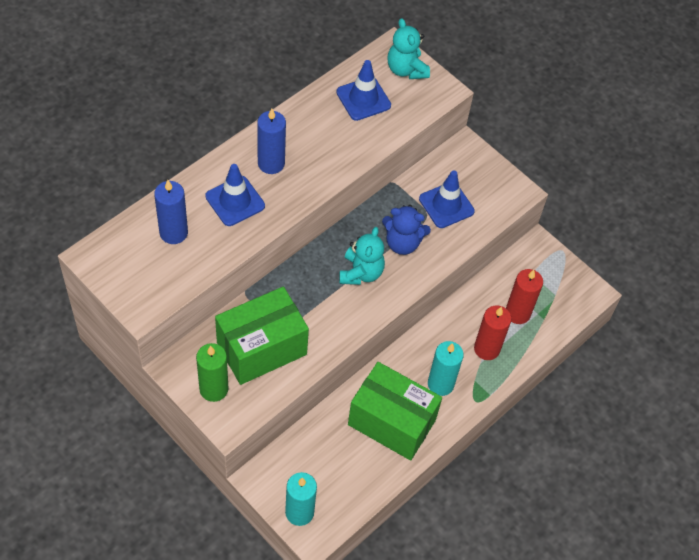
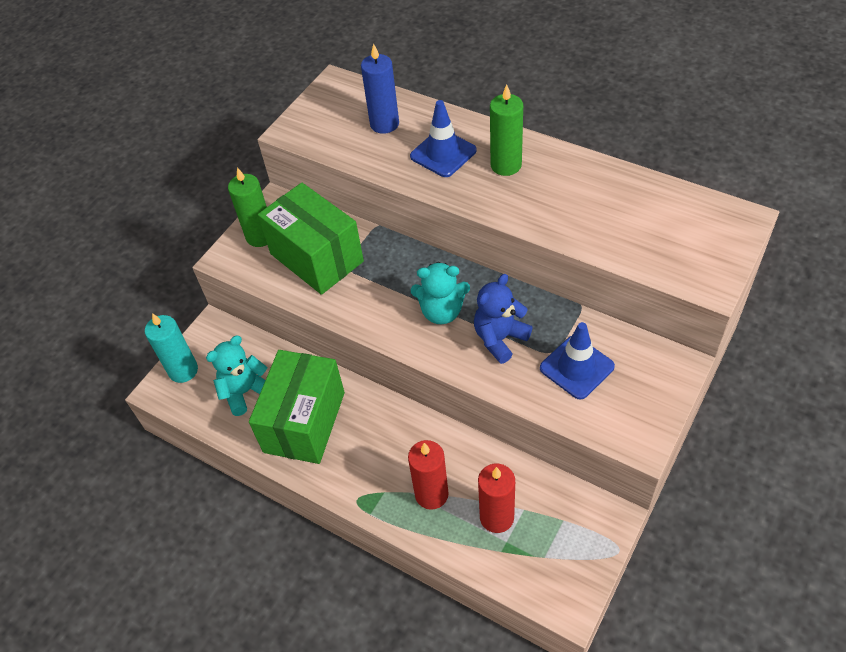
camera: 85 degrees right, 5 degrees down
blue candle [257,109,286,174] -> green candle [490,84,523,176]
blue traffic cone [336,60,391,121] -> none
blue teddy bear [382,205,431,255] -> blue teddy bear turned 45 degrees clockwise [474,274,533,364]
turquoise teddy bear [388,18,430,79] -> turquoise teddy bear moved to [206,336,268,416]
turquoise candle [428,341,464,396] -> none

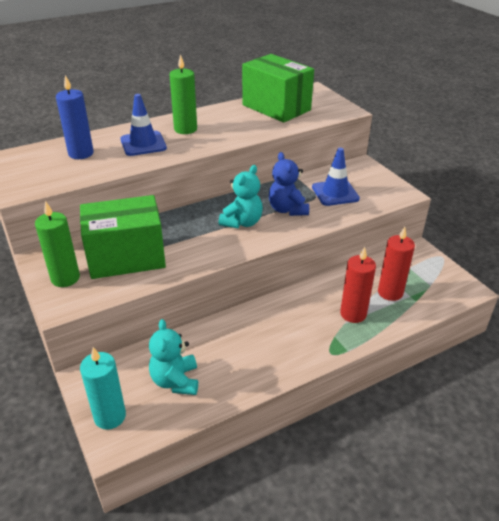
camera: 65 degrees left, 15 degrees down
green box [249,350,345,464] -> green box moved to [242,54,314,123]

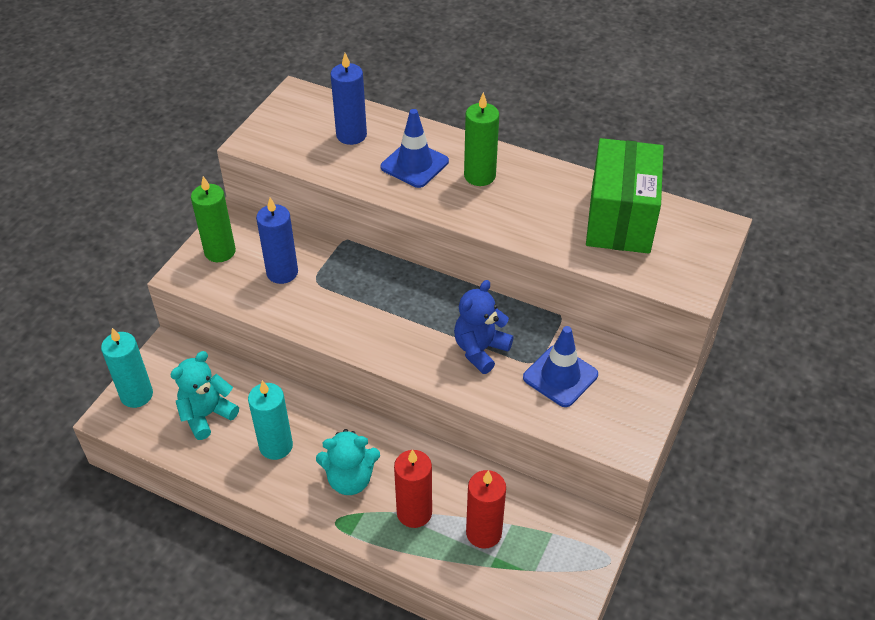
camera: 55 degrees right, 10 degrees up
green box [80,195,166,279] -> blue candle [256,197,298,284]
turquoise teddy bear [219,165,263,229] -> turquoise teddy bear moved to [316,429,380,495]
none -> turquoise candle [248,380,293,460]

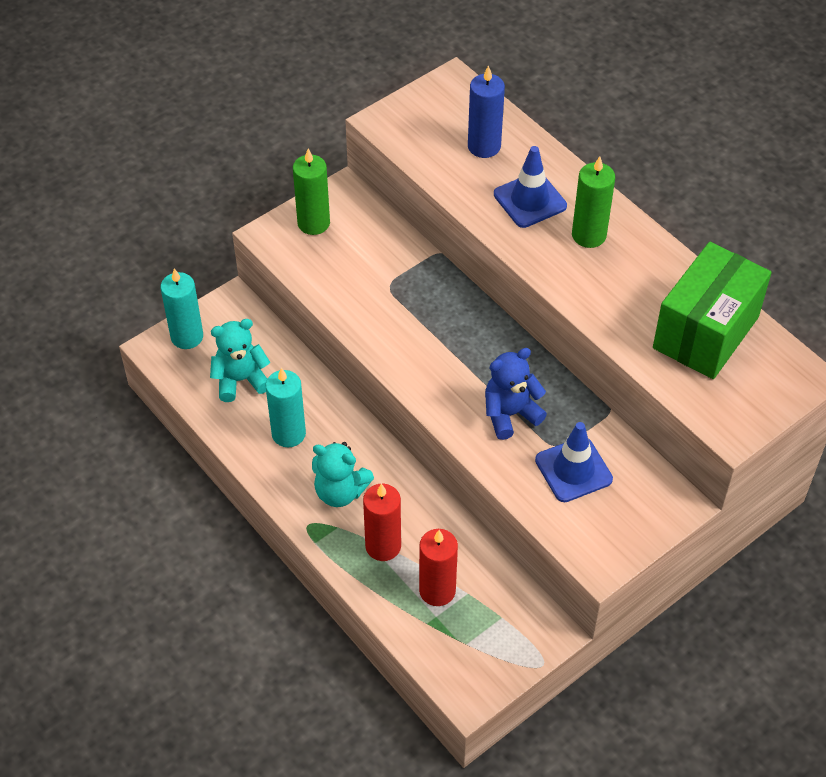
camera: 25 degrees right, 5 degrees up
blue candle [256,197,298,284] -> none

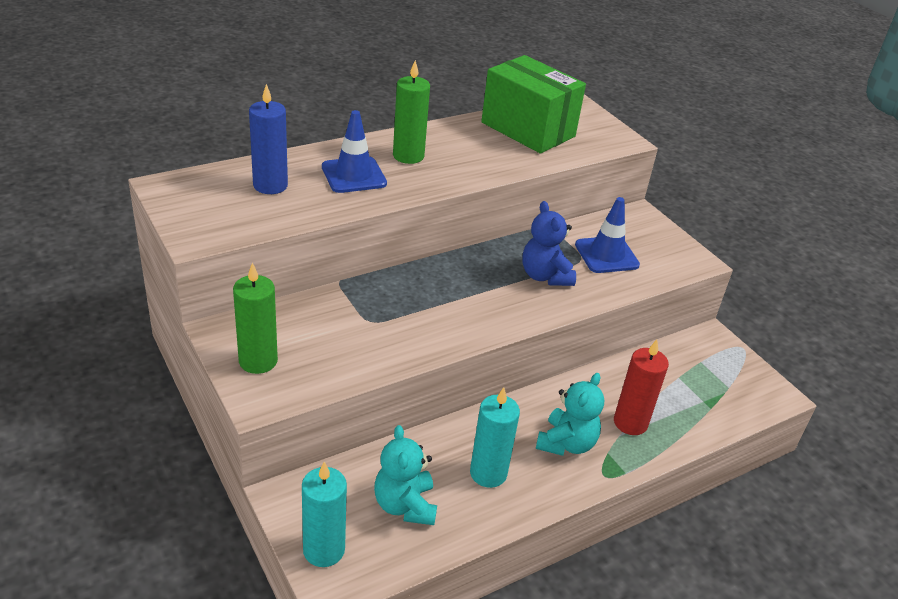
camera: 85 degrees left, 15 degrees down
red candle [419,529,458,606] -> none

